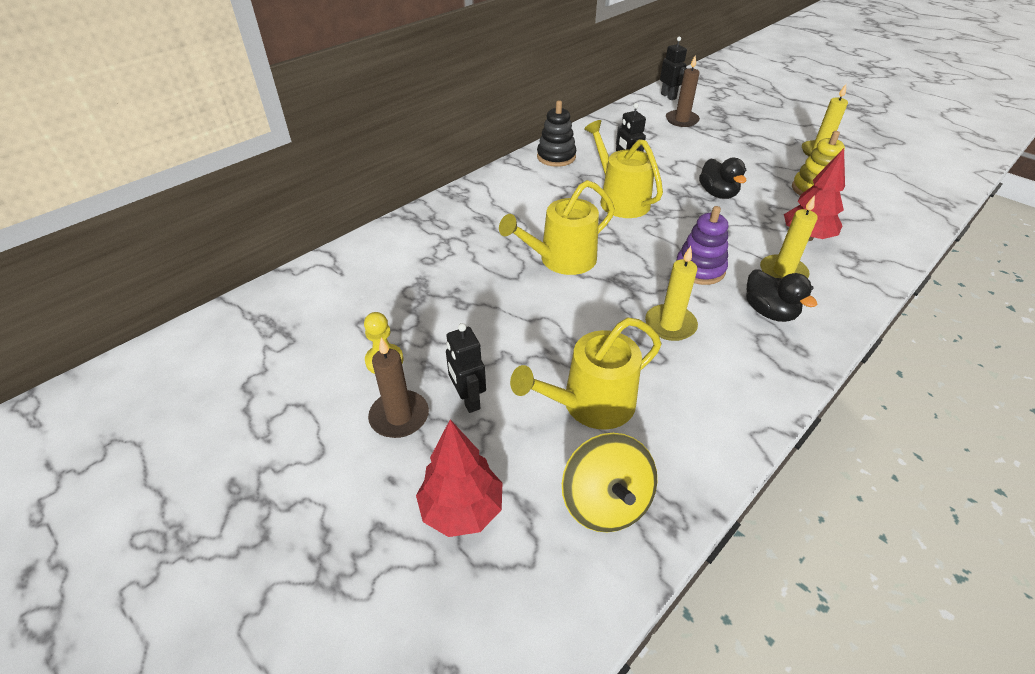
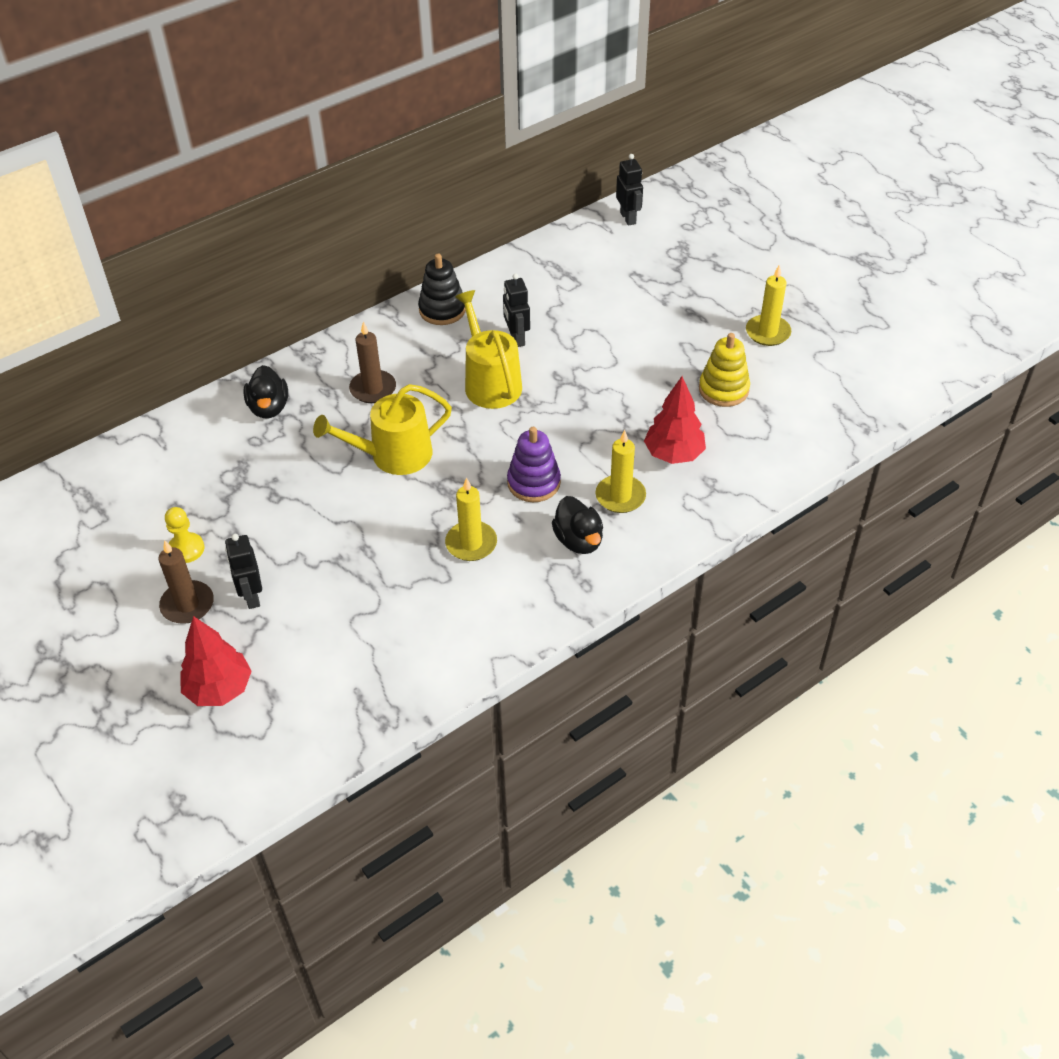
camera: 10 degrees right, 5 degrees up
yellow watering can [510,318,661,430] -> none
yellow spinning top [562,433,657,532] -> none
brown candle [666,55,700,127] -> brown candle moved to [349,322,396,403]
black duck [699,158,746,199] -> black duck moved to [243,365,288,418]

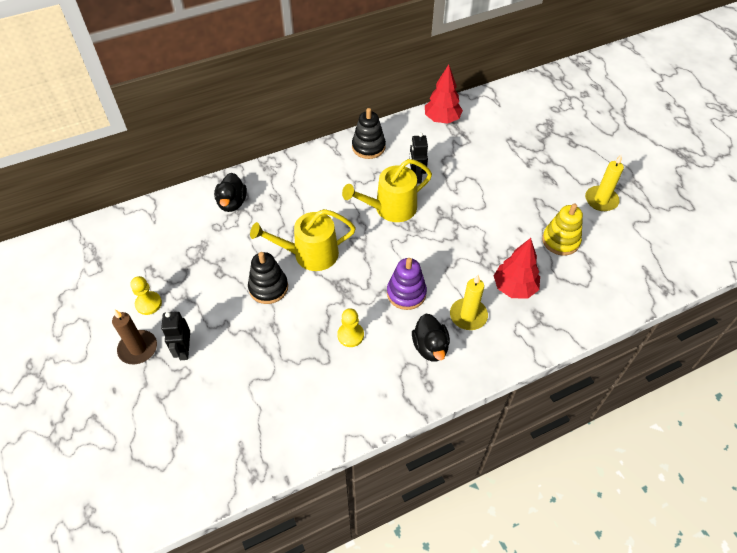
camera: 10 degrees right, 5 degrees up
red tree [180,616,252,706] -> red tree moved to [425,64,463,124]
brown candle [349,322,396,403] -> none
yellow candle [445,478,497,561] -> yellow pawn [337,308,364,347]
yellow watering can [455,290,522,409] -> yellow watering can turned 105 degrees counterclockwise [342,159,432,222]
black robot [616,154,643,226] -> none
none -> black stacking toy [248,252,288,304]

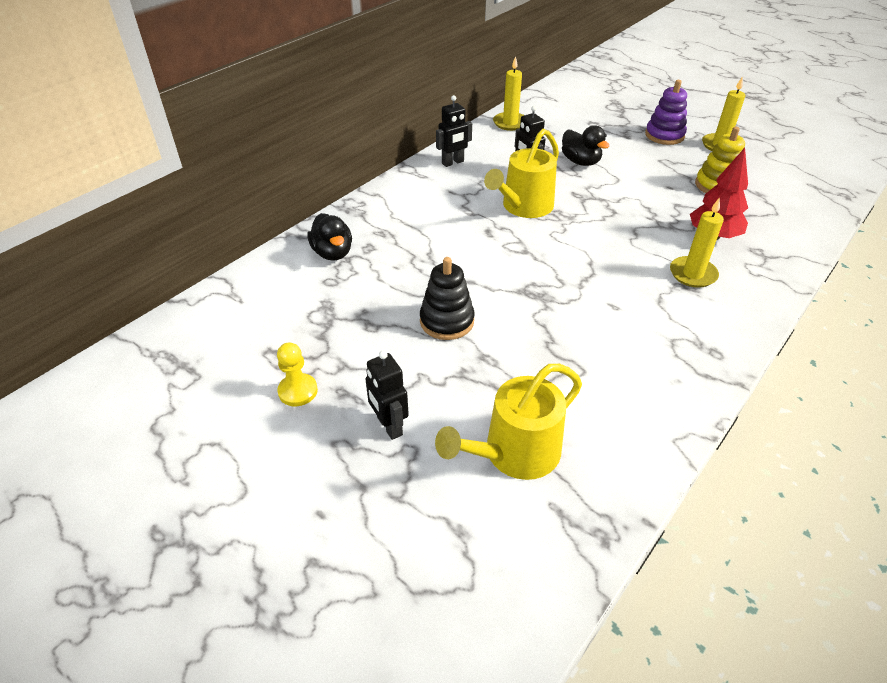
camera: 25 degrees left, 10 degrees down
brown candle [112,310,157,364] -> none
yellow watering can [250,209,356,271] -> yellow watering can moved to [435,364,582,480]
yellow pawn [337,308,364,347] -> none
black stacking toy [352,108,386,159] -> black robot [436,95,472,167]
purple stacking toy [387,258,427,310] -> purple stacking toy moved to [645,80,687,145]
black duck [412,314,450,361] -> black duck moved to [562,125,609,166]
red tree [425,64,463,124] -> yellow candle [493,56,524,131]

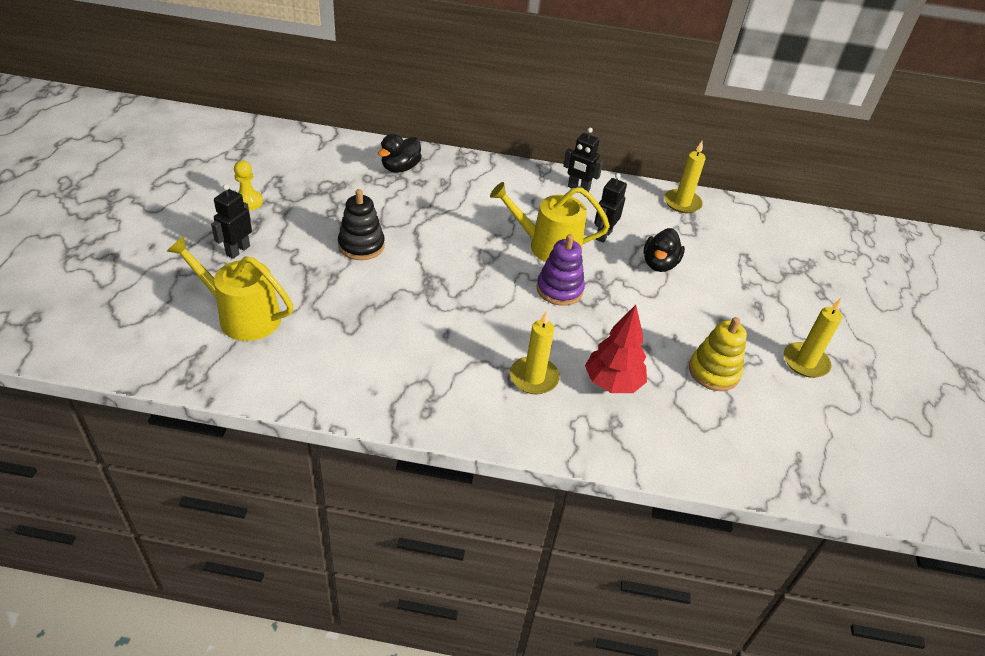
camera: 55 degrees right, 0 degrees up
purple stacking toy [645,80,687,145] -> purple stacking toy moved to [536,234,585,306]

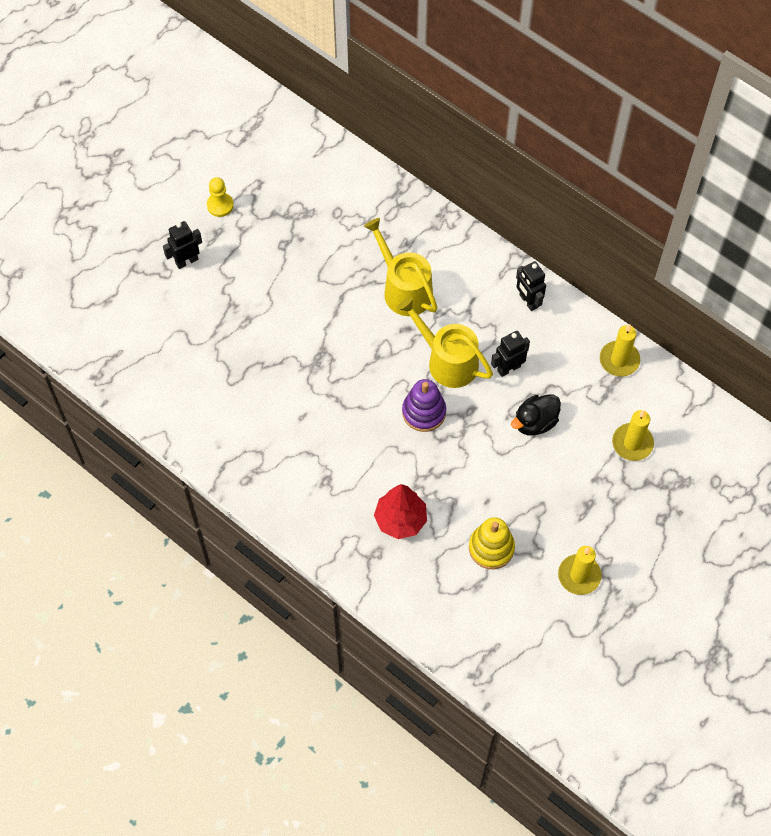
camera: 35 degrees right, 20 degrees up
yellow watering can [167,236,293,341] -> yellow watering can moved to [364,218,438,316]
black stacking toy [338,189,385,260] -> none
black duck [378,134,422,173] -> none
yellow candle [510,310,560,394] -> yellow candle moved to [612,410,654,461]

